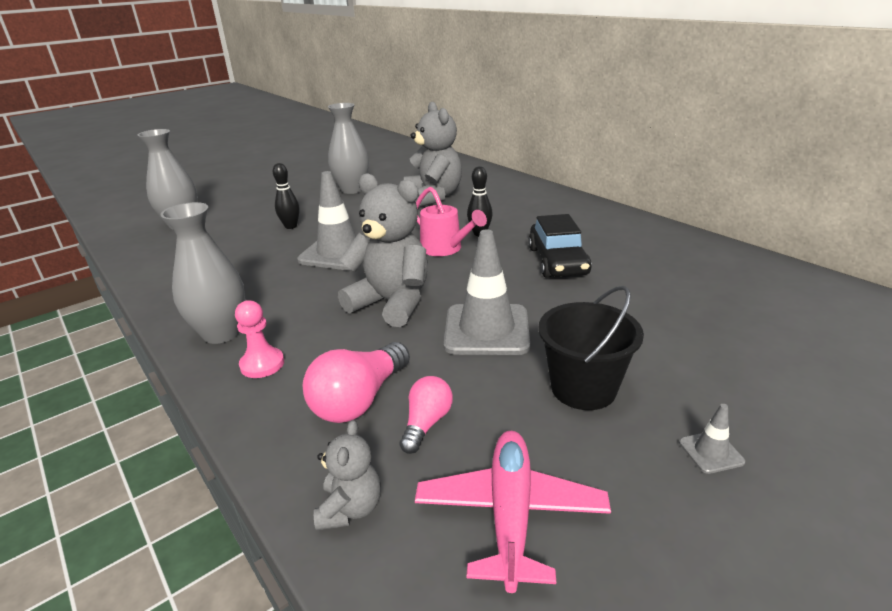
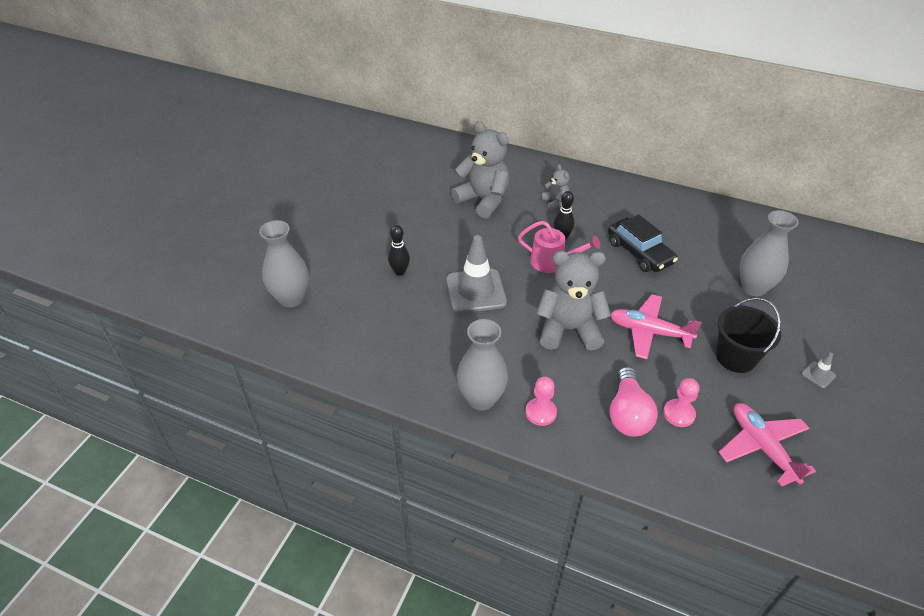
camera: 30 degrees left, 15 degrees up
grey teddy bear [314,420,381,531] -> grey teddy bear moved to [541,164,570,211]
grey vase [328,103,369,194] -> grey vase moved to [740,210,799,296]
pink light bulb [400,376,453,454] -> pink pawn [663,378,699,427]
grey traffic cone [444,229,530,355] -> pink plane [611,294,702,359]

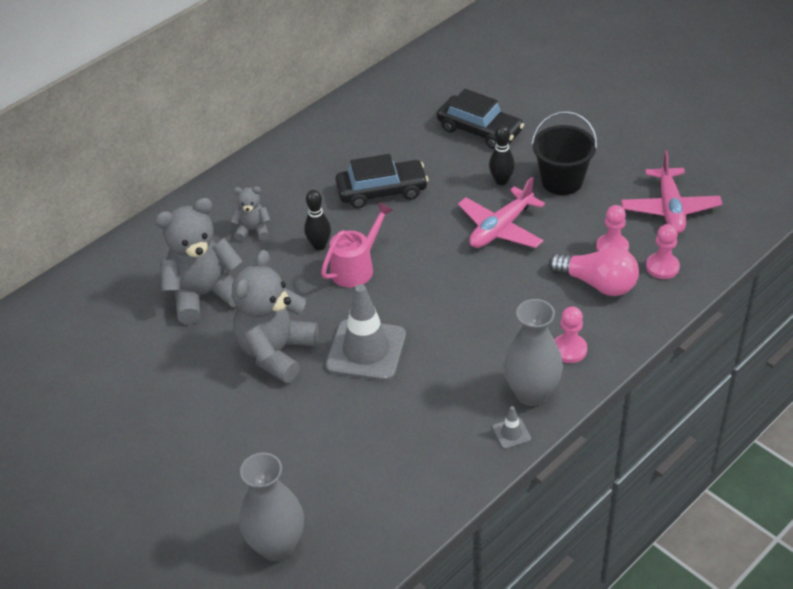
camera: 65 degrees left, 0 degrees up
black bowling pin [388,225,410,276] -> black bowling pin moved to [489,125,515,185]
grey teddy bear [536,251,611,351] -> grey teddy bear moved to [232,250,318,383]
pink plane [719,403,816,487] -> pink plane turned 90 degrees counterclockwise [621,151,722,233]
grey vase [740,210,799,296] -> black car [437,89,524,149]
grey traffic cone [802,352,836,388] -> grey traffic cone moved to [492,406,531,449]
none -> pink pawn [646,224,680,279]

